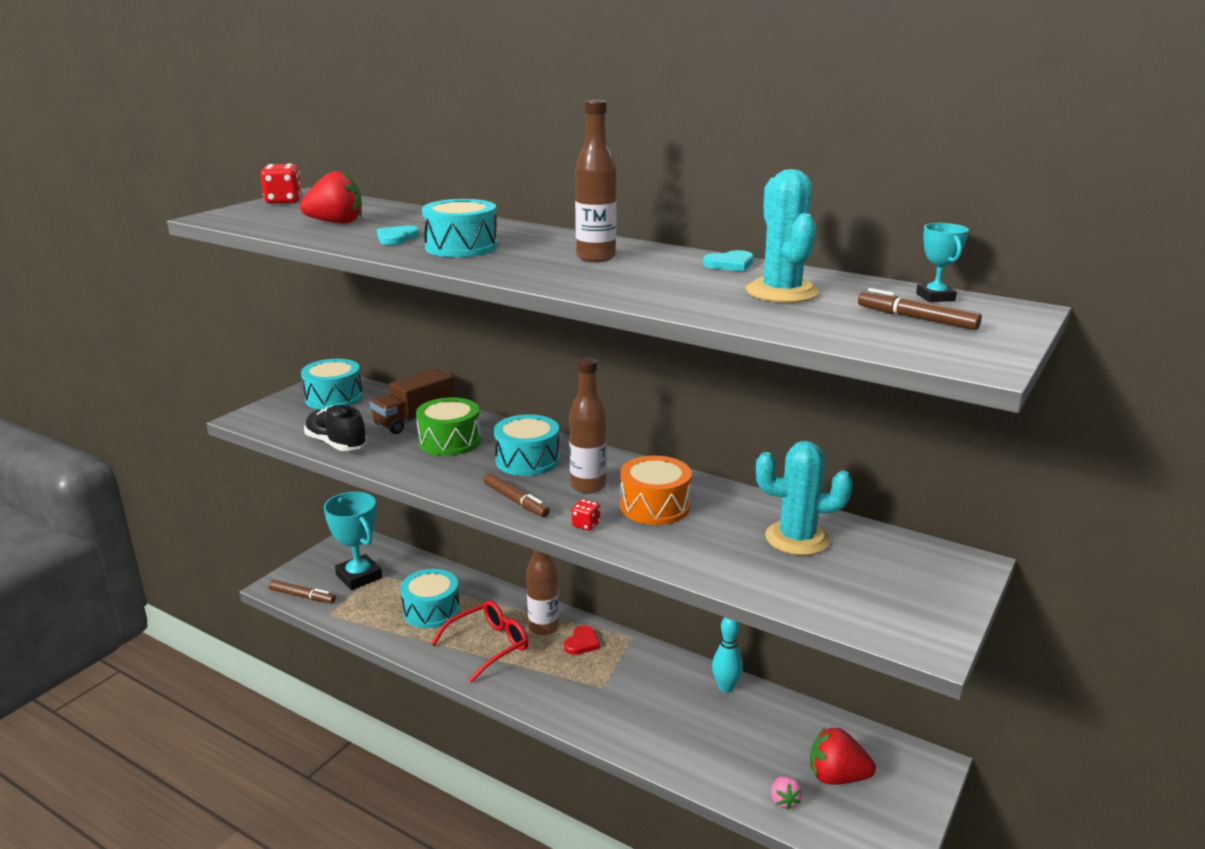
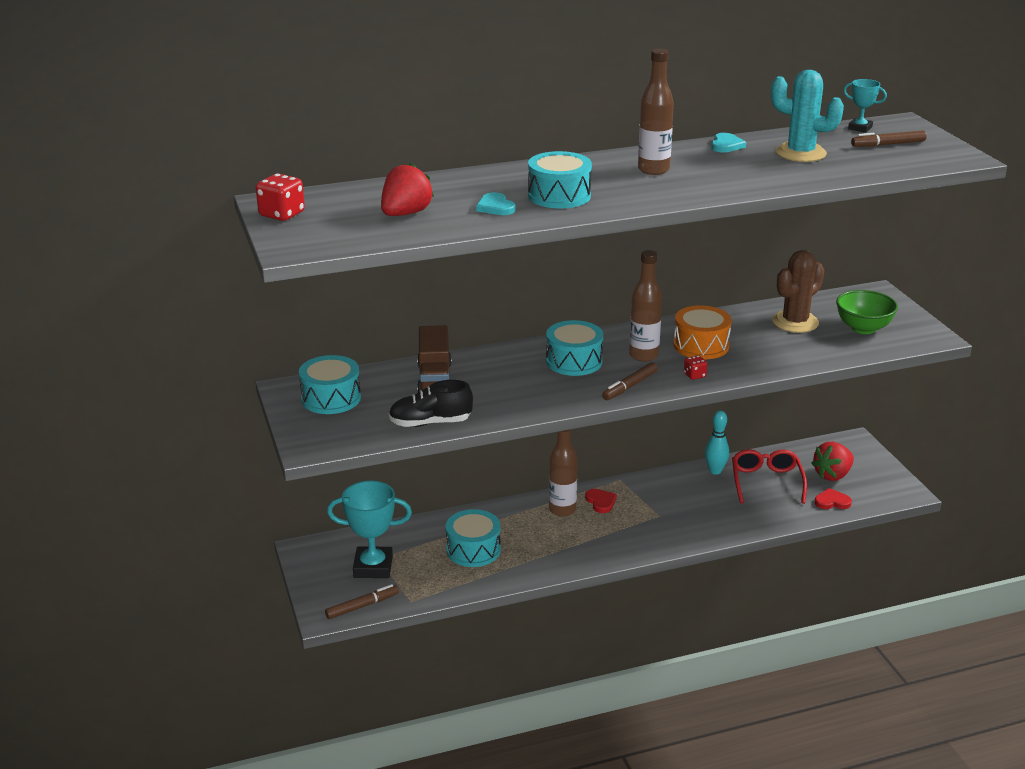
camera: 50 degrees left, 5 degrees up
green drum [416,398,481,456] -> none
red glasses [431,600,528,683] -> red glasses moved to [732,449,807,504]
brown marker [484,473,550,517] -> brown marker turned 135 degrees clockwise [602,362,658,400]
turquoise cactus [756,441,853,555] -> brown cactus [772,250,824,333]
pink strawberry [771,776,802,810] -> red heart [815,488,852,509]
none -> green bowl [836,290,898,334]

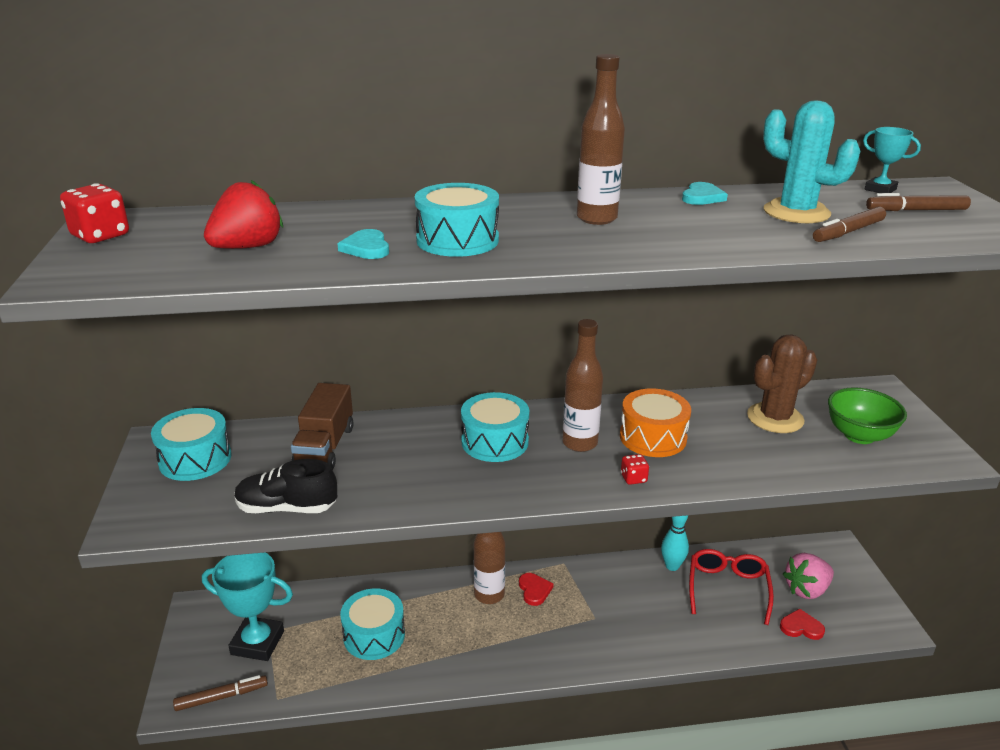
camera: 10 degrees right, 0 degrees up
brown marker [602,362,658,400] -> brown marker moved to [813,206,886,242]
red strawberry [811,442,854,481] -> pink strawberry [783,553,834,599]

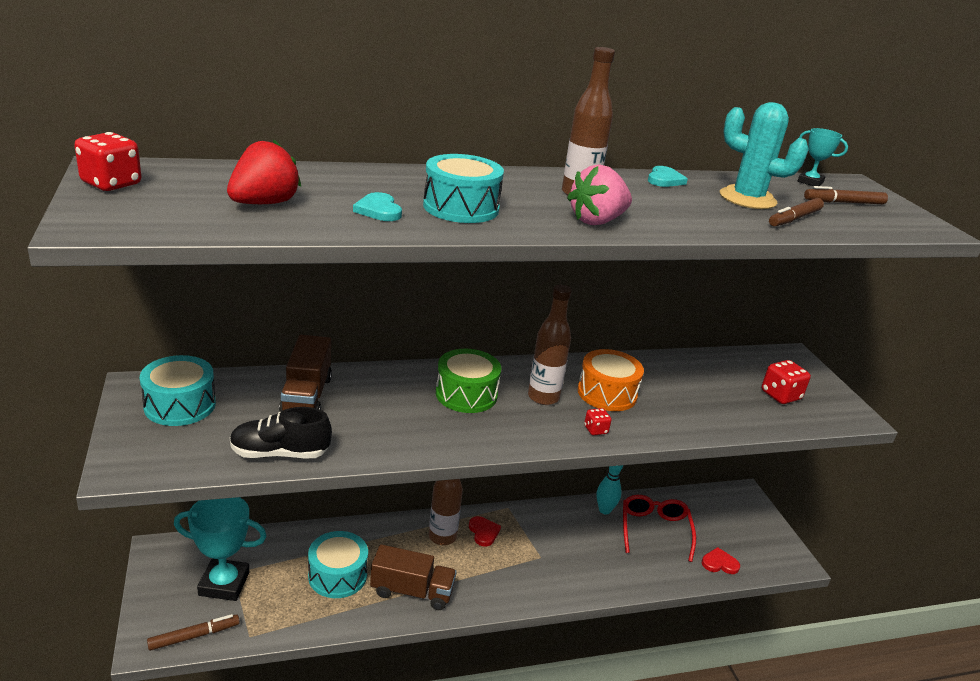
camera: 10 degrees left, 0 degrees up
turquoise drum [461,392,529,462] -> green drum [436,349,501,413]
brown cactus [747,334,817,433] -> none
pink strawberry [783,553,834,599] -> pink strawberry moved to [567,164,632,225]
green bowl [828,387,907,444] -> red dice [762,360,811,404]
none -> brown truck [370,544,457,610]

